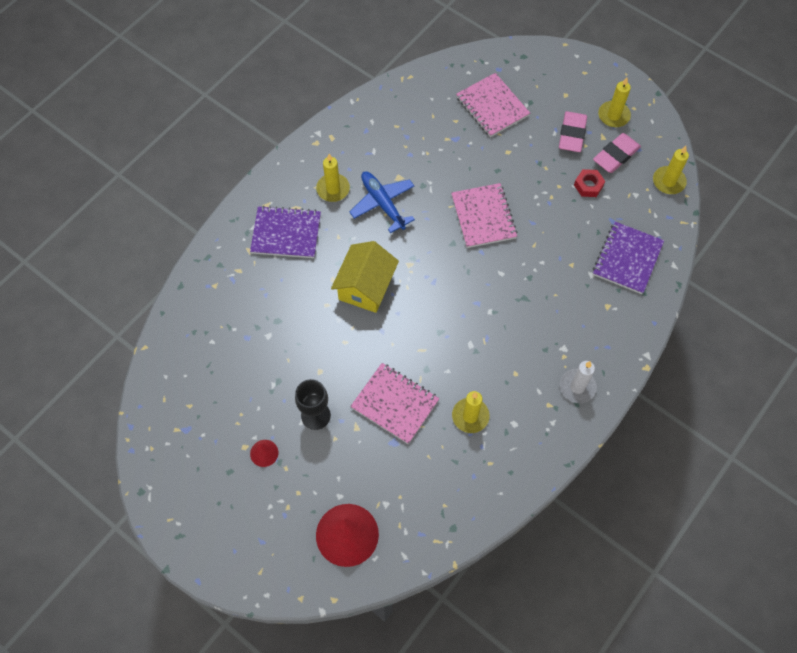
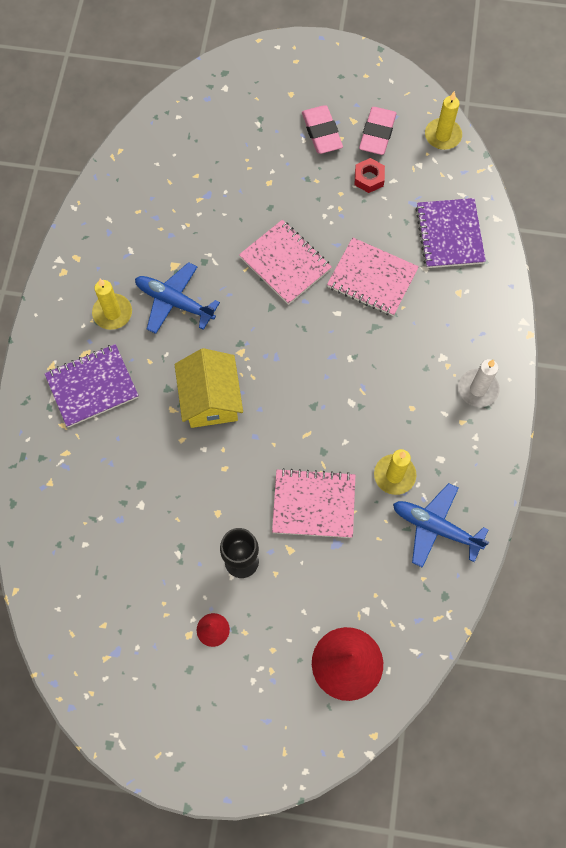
camera: 30 degrees left, 5 degrees up
pink notebook [456,73,530,137] -> pink notebook moved to [327,238,419,316]
yellow candle [598,77,631,127] -> none
none -> blue plane [393,483,489,568]

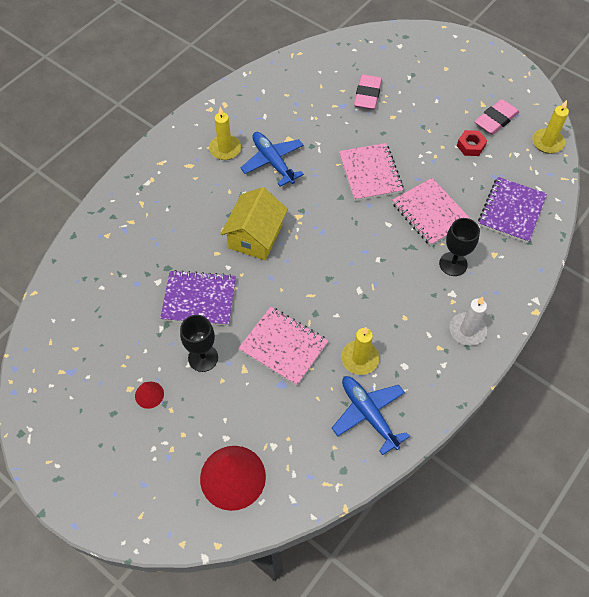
camera: 30 degrees right, 10 degrees down
purple notebook [45,344,139,427] -> purple notebook moved to [160,270,236,326]
pink eraser [302,105,343,154] -> pink eraser moved to [354,74,382,110]
none -> black goblet [439,218,480,276]

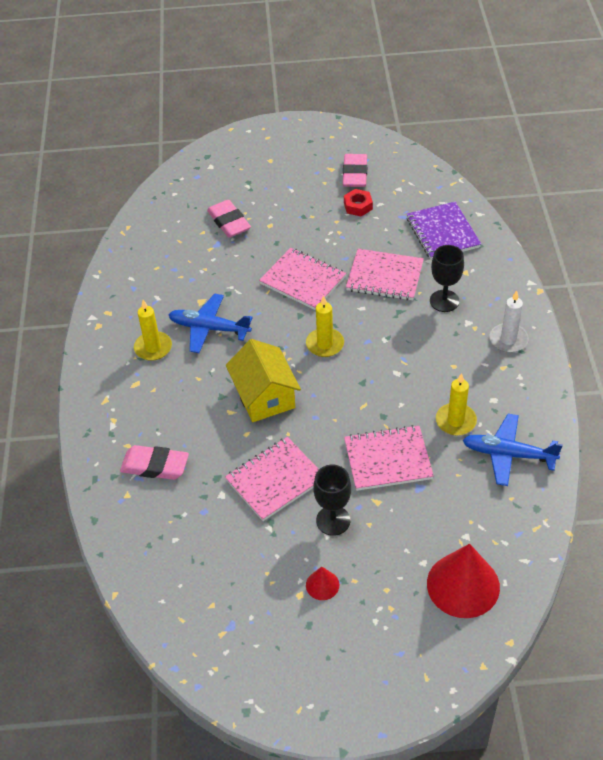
camera: 40 degrees left, 10 degrees down
purple notebook [160,270,236,326] -> pink notebook [225,437,319,521]
yellow candle [533,100,569,154] -> yellow candle moved to [306,295,344,357]
none -> pink eraser [120,445,189,480]

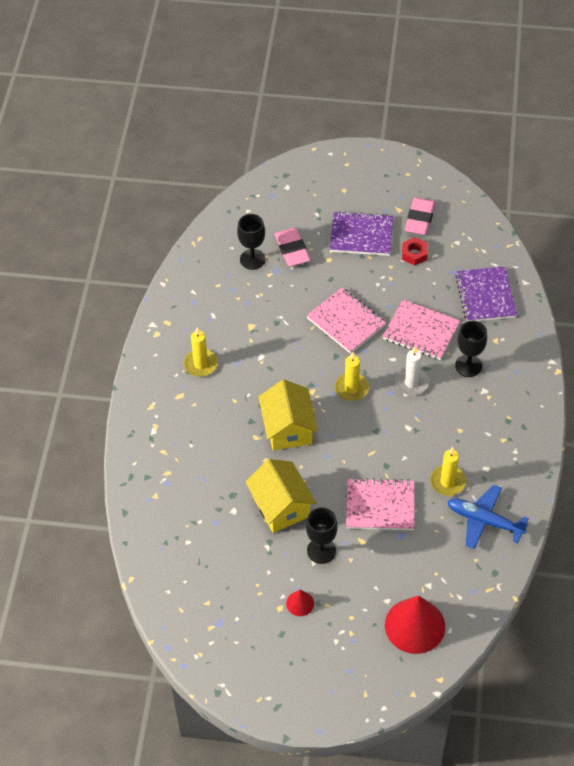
camera: 10 degrees right, 5 degrees up
pink eraser [120,445,189,480] -> none
blue plane [169,294,253,353] -> none
pink notebook [225,437,319,521] -> yellow house [245,459,316,533]
white candle [490,290,529,353] -> white candle moved to [395,346,429,395]
none -> black goblet [237,214,266,270]
none -> purple notebook [330,211,393,256]

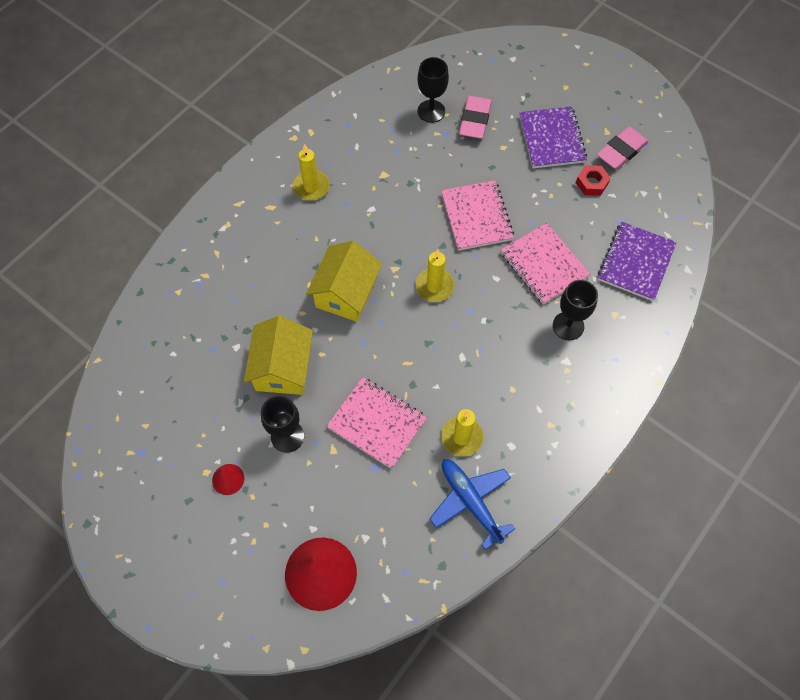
camera: 30 degrees right, 10 degrees up
purple notebook [330,211,393,256] -> purple notebook turned 45 degrees clockwise [519,106,587,168]
white candle [395,346,429,395] -> none

